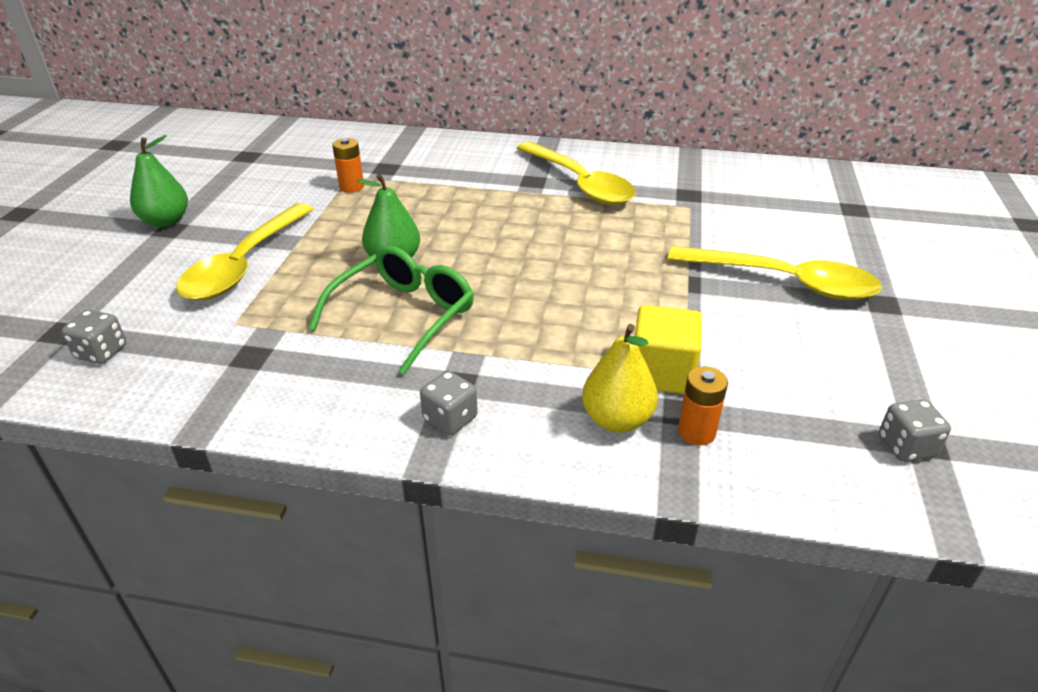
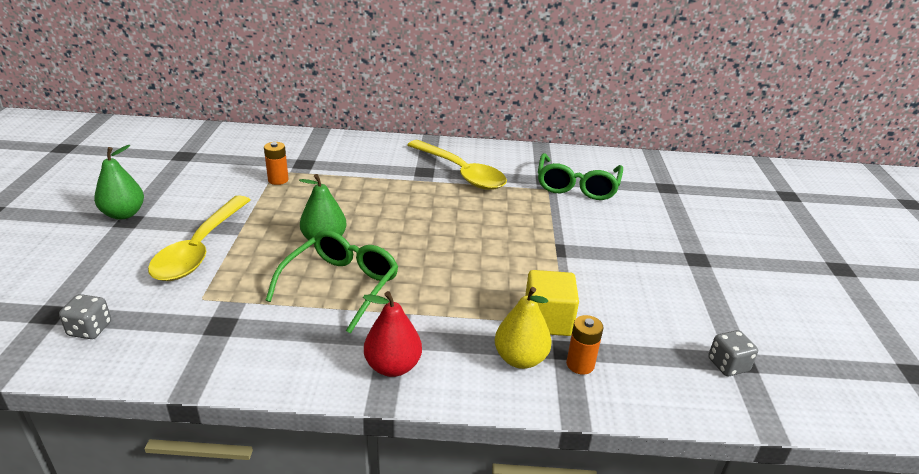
camera: 10 degrees left, 5 degrees down
grey dice [420,371,478,435] -> red pear [363,291,422,377]
yellow spoon [667,246,882,300] -> none
none -> green glasses [538,153,623,200]

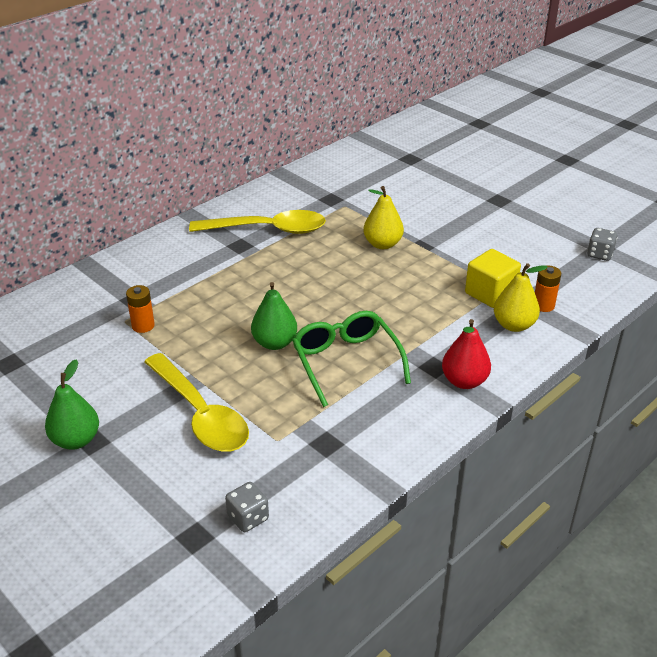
camera: 45 degrees left, 5 degrees up
green glasses [538,153,623,200] -> none
none -> yellow pear [363,186,404,249]

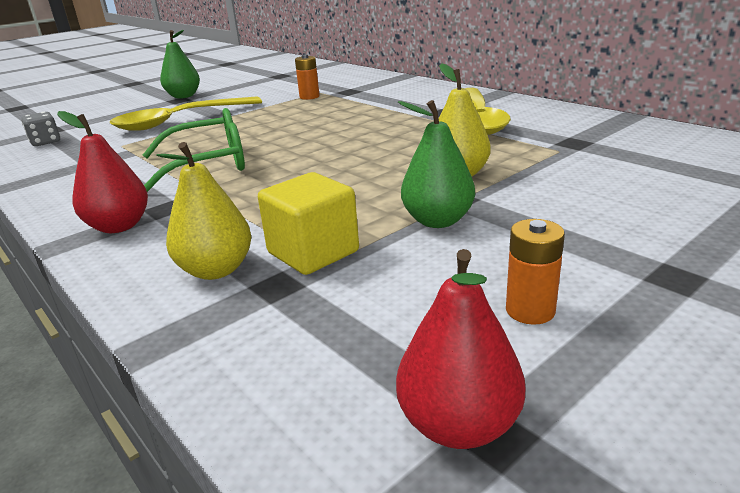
camera: 95 degrees right, 10 degrees down
green pear [251,282,297,350] -> green pear moved to [398,100,475,228]
orange battery [535,266,561,312] -> orange battery moved to [506,219,565,325]
grey dice [587,228,618,261] -> red pear [396,249,525,449]

